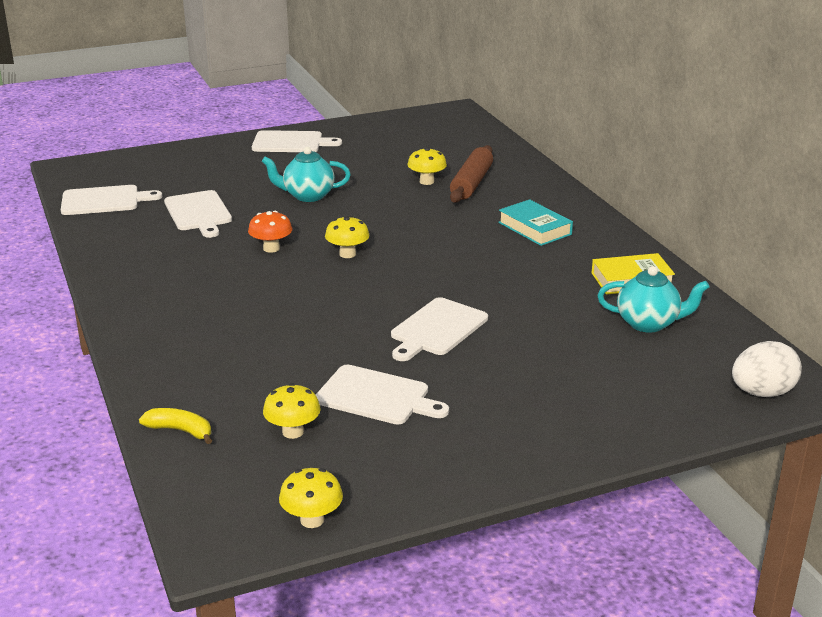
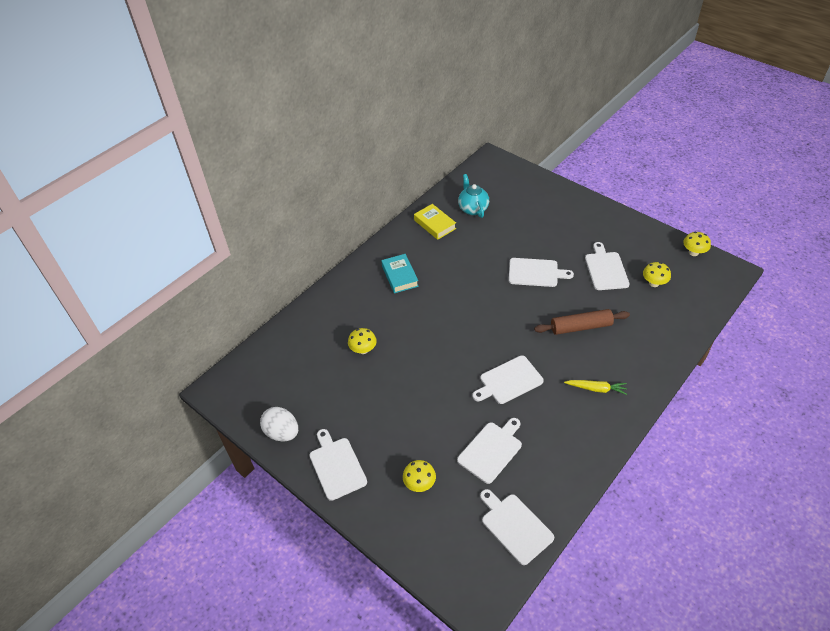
camera: 115 degrees left, 20 degrees up
yellow banana [139,408,212,444] -> none
orange mushroom [248,211,292,253] -> white cutting board [472,355,544,404]
turquoise teapot [262,147,351,202] -> none
yellow mushroom [325,216,369,258] -> yellow mushroom moved to [403,460,436,492]
brown rolling pin [450,145,493,203] -> brown rolling pin moved to [534,309,630,335]
turquoise book [498,199,573,246] -> turquoise book turned 45 degrees counterclockwise [382,254,419,293]
white egg [732,341,802,397] -> white egg moved to [260,407,298,442]
none -> yellow carrot [564,380,627,395]

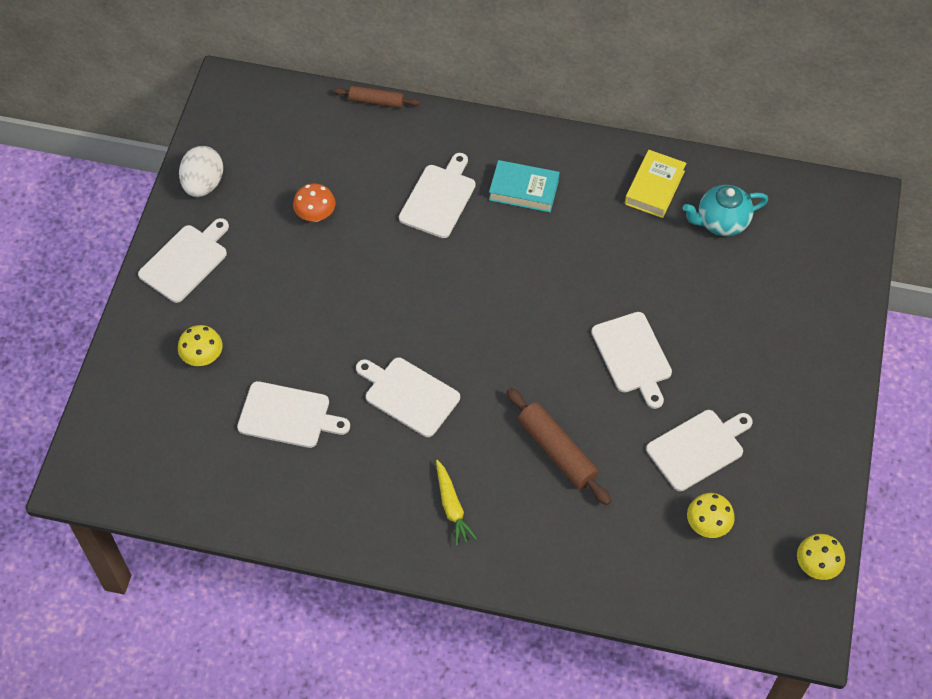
camera: 60 degrees right, 10 degrees up
yellow mushroom [348,328,377,354] -> none
turquoise book [382,254,419,293] -> turquoise book turned 60 degrees clockwise [489,160,560,212]
turquoise teapot [458,174,489,218] -> turquoise teapot turned 150 degrees counterclockwise [683,185,768,236]
white cutting board [480,489,554,565] -> white cutting board moved to [399,153,476,238]
none -> orange mushroom [293,183,335,222]
none -> brown rolling pin [333,86,420,108]

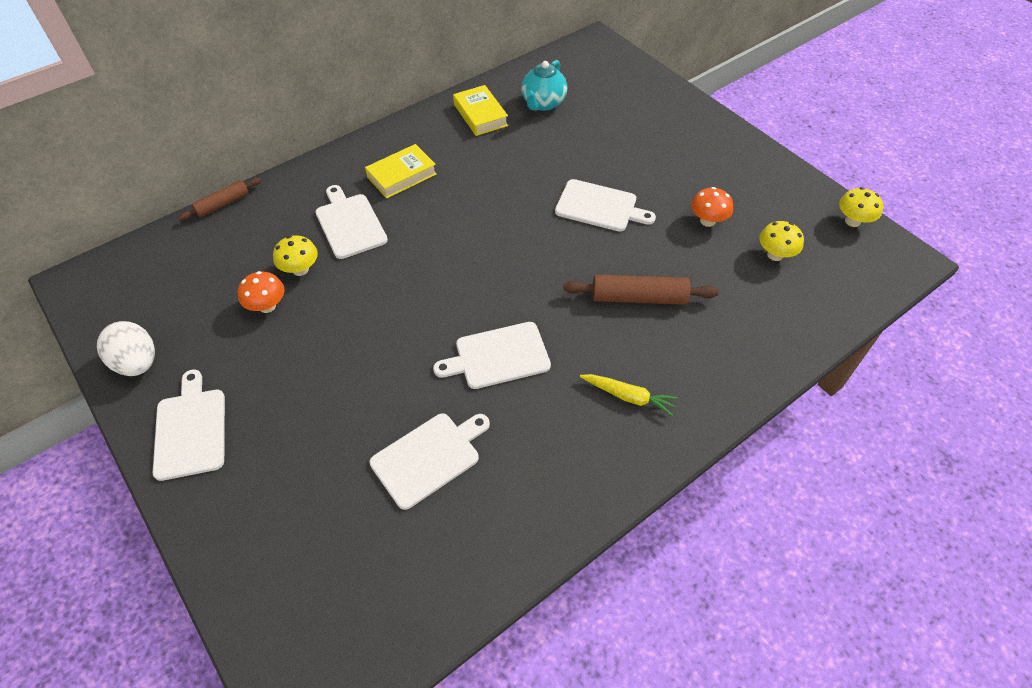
camera: 50 degrees left, 5 degrees down
yellow mushroom [178,325,223,366] -> yellow mushroom moved to [273,235,318,276]
turquoise book [489,160,560,212] -> yellow book [365,144,437,199]
white cutting board [646,410,753,491] -> orange mushroom [691,187,733,227]

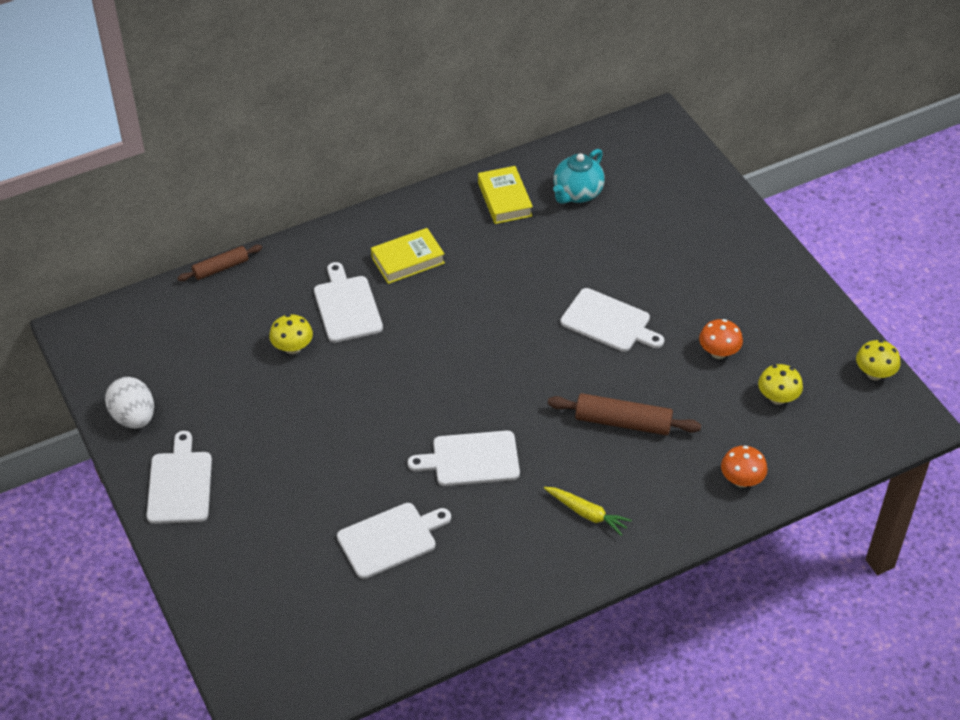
camera: 10 degrees right, 5 degrees down
orange mushroom [238,271,285,313] -> orange mushroom moved to [721,446,767,488]

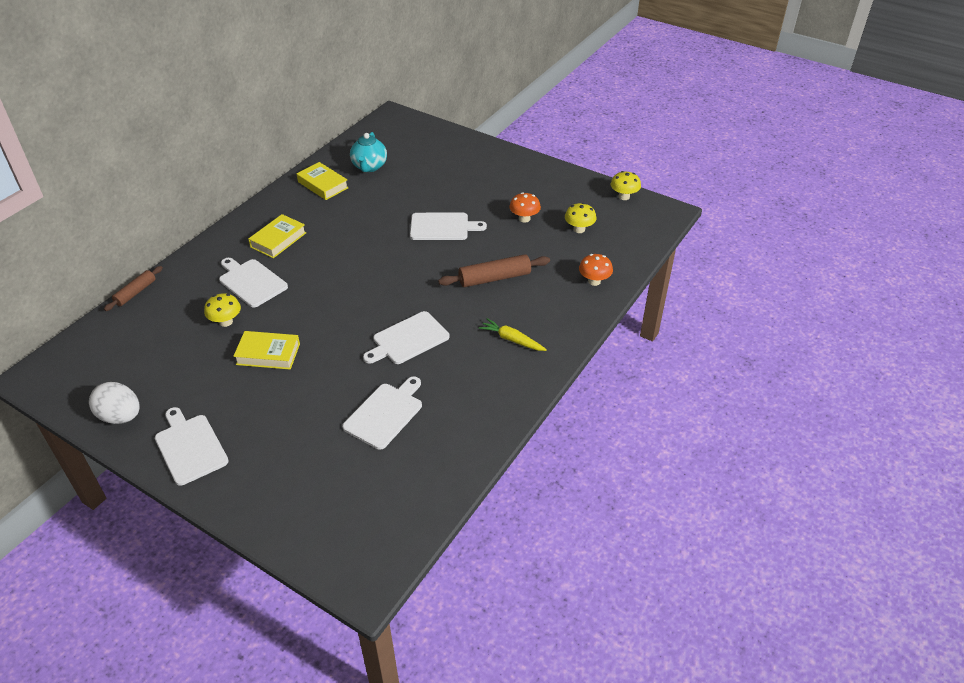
camera: 30 degrees left, 5 degrees down
yellow carrot [544,487,632,536] -> yellow carrot turned 150 degrees counterclockwise [479,318,547,351]
none -> yellow book [233,331,300,370]

